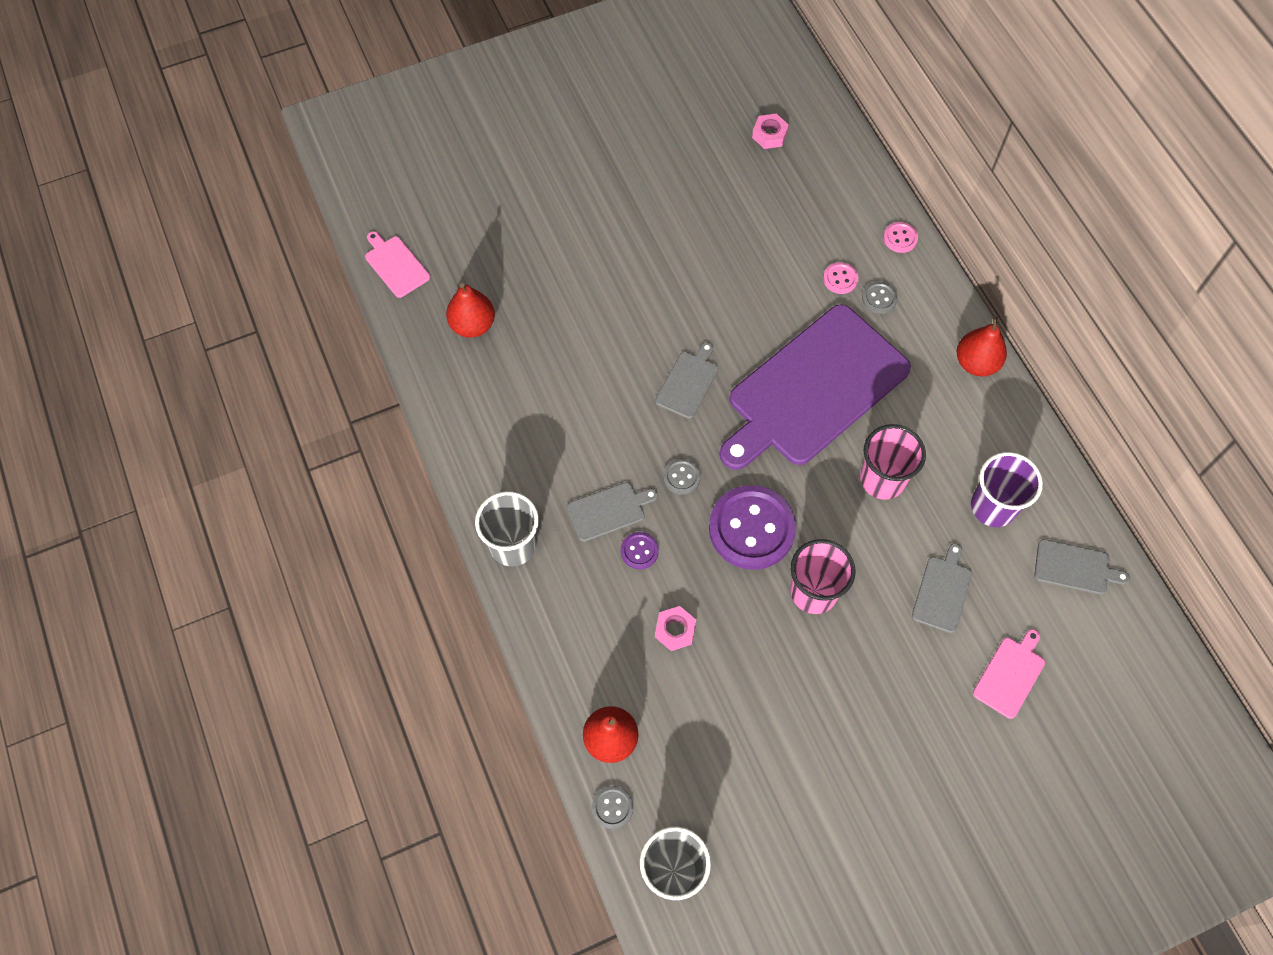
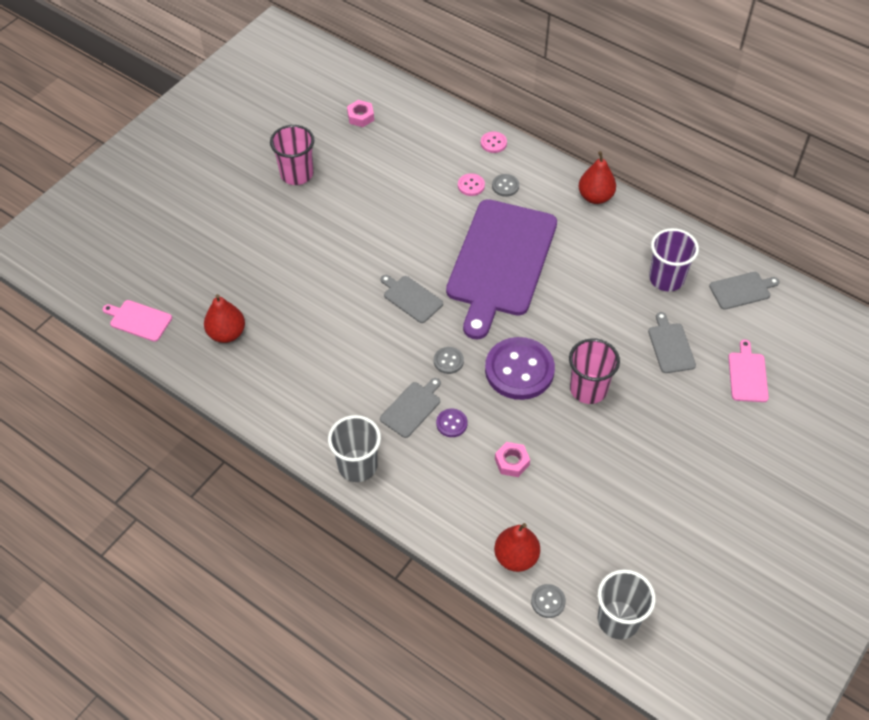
camera: 30 degrees left, 10 degrees down
grey cutting board [655,342,718,419] -> grey cutting board turned 45 degrees counterclockwise [381,275,443,323]
pink cup [860,424,926,500] -> pink cup moved to [270,125,314,185]

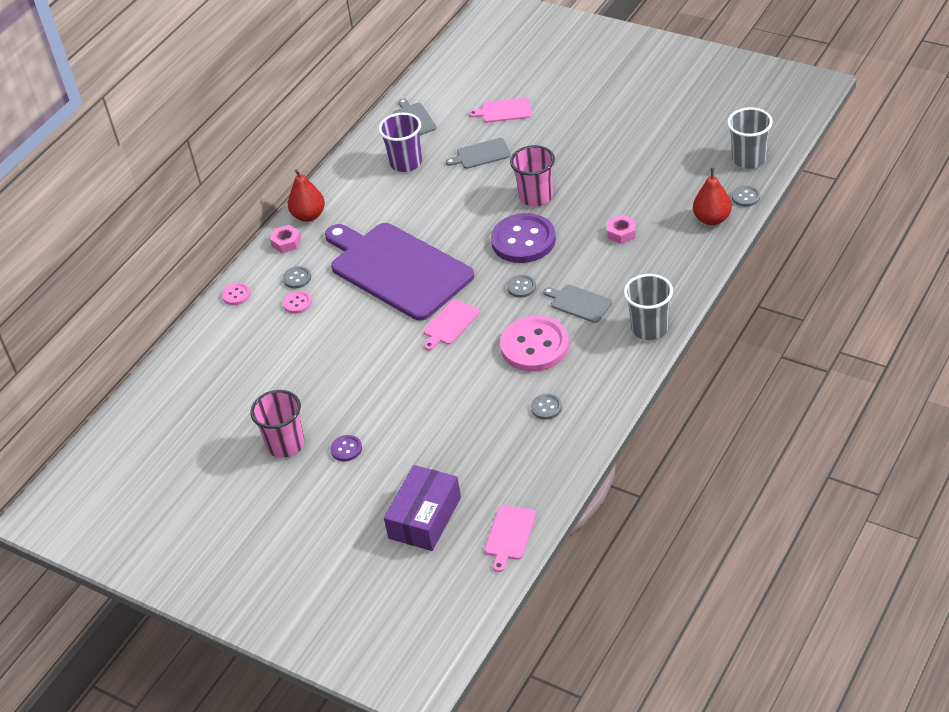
camera: 90 degrees left, 10 degrees down
red pear [204,294,245,343] -> none
pink nut [347,100,374,127] -> pink nut moved to [270,225,301,253]
grey cutting board [381,275,443,323] -> pink cutting board [424,299,480,351]
purple button [436,409,468,437] -> purple button moved to [331,435,362,461]
purple cutting board [446,199,557,339] -> purple cutting board turned 150 degrees counterclockwise [325,223,474,321]
none -> purple box [384,465,461,551]
none -> pink button [500,316,569,372]
none -> grey button [531,394,562,420]

